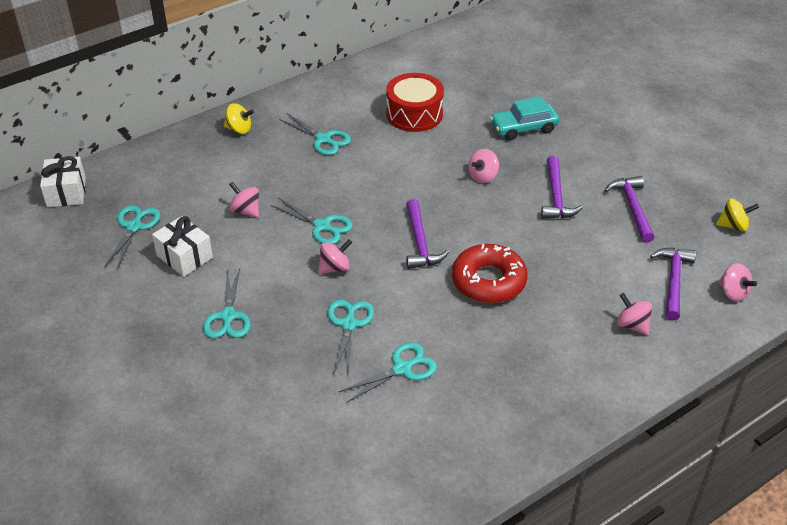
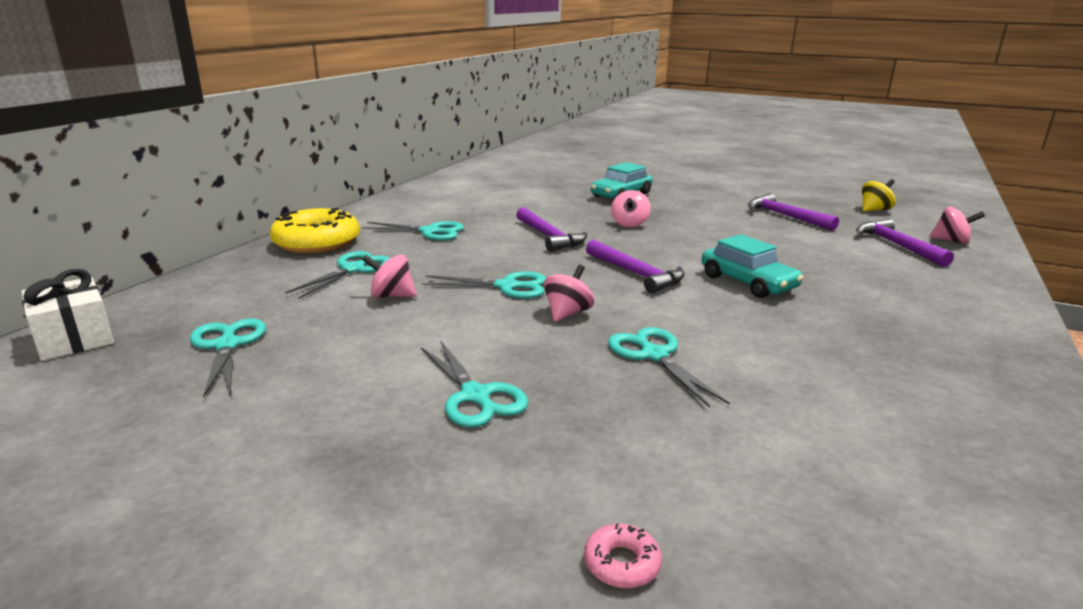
camera: 30 degrees left, 20 degrees down
white gift [152,216,213,277] -> none
yellow spinning top [224,103,254,134] -> yellow donut [270,208,360,254]
turquoise scissors [339,342,437,403] -> turquoise scissors moved to [285,251,390,299]
red drum [386,73,444,132] -> none
red donut [452,244,528,303] -> turquoise car [701,234,804,298]
purple hammer [541,156,583,219] -> purple hammer moved to [516,207,587,252]
pink spinning top [617,293,652,335] -> none
none -> pink donut [584,523,662,588]

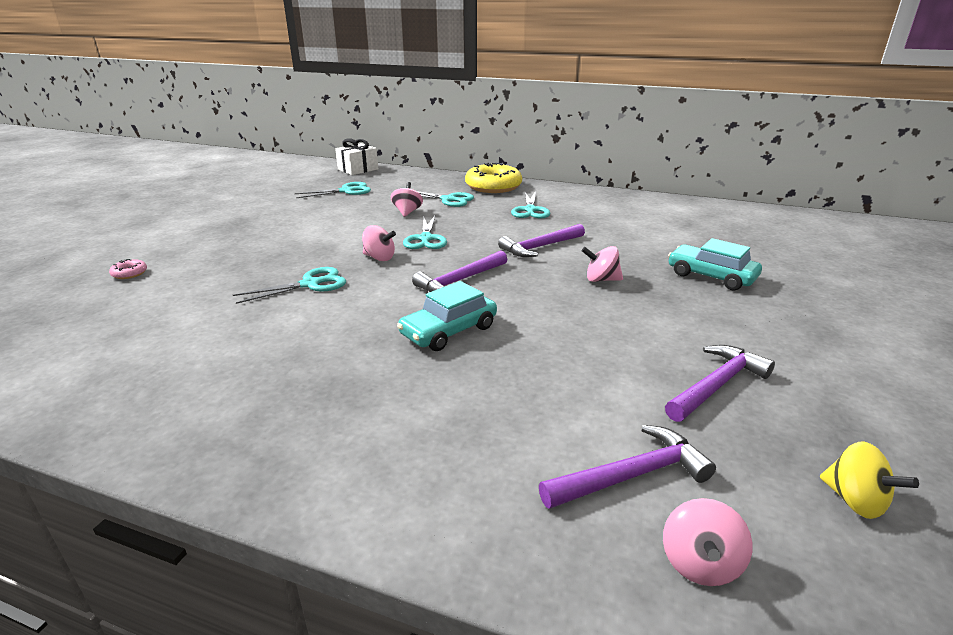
camera: 85 degrees right, 5 degrees up
turquoise scissors [421,342,528,427] -> none

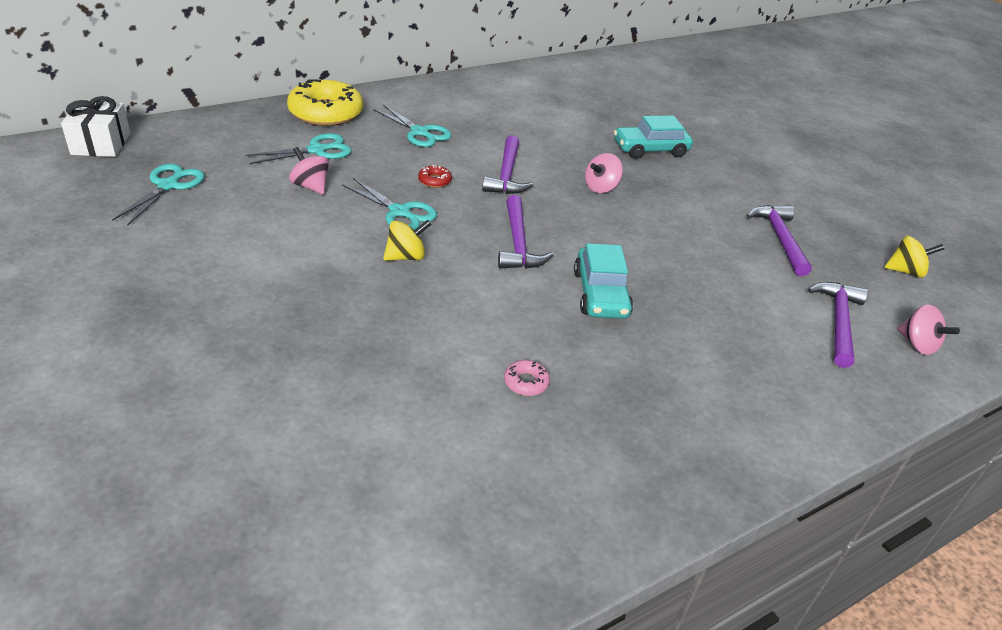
camera: 55 degrees left, 10 degrees up
pink donut [109,259,147,279] -> pink donut moved to [504,360,550,396]
turquoise scissors [233,267,346,304] -> none
pink spinning top [362,225,396,261] -> yellow spinning top [383,220,431,261]
none -> red donut [418,165,452,188]

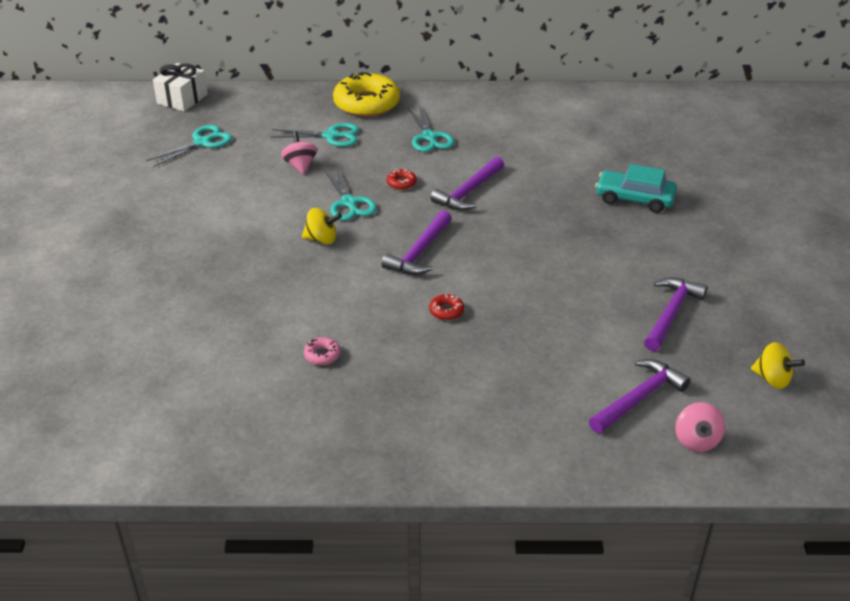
camera: 35 degrees right, 0 degrees up
turquoise car [574,243,633,319] -> red donut [429,294,464,320]
pink spinning top [585,153,623,193] -> none

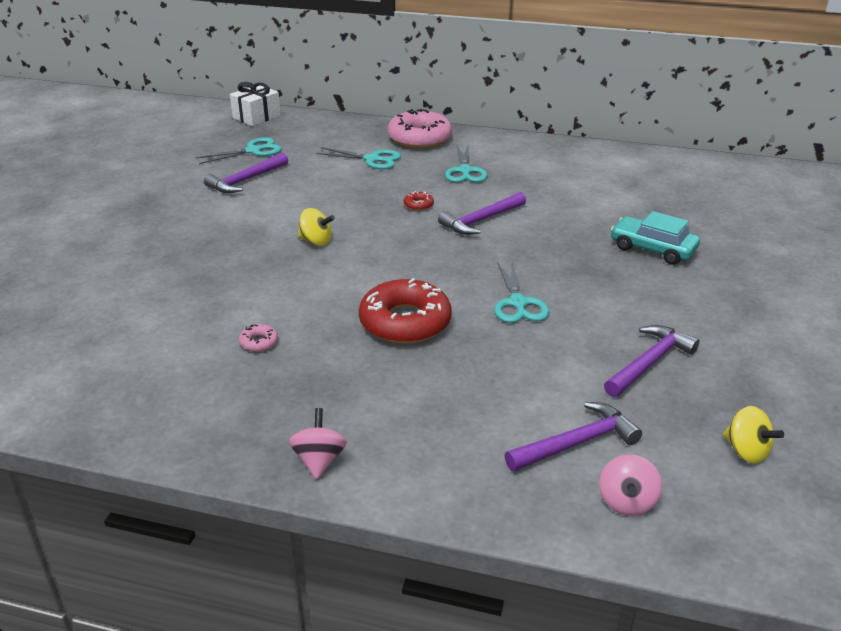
camera: 15 degrees right, 5 degrees down
pink spinning top [281,131,317,174] -> pink spinning top moved to [289,408,347,480]
turquoise scissors [324,166,377,221] -> turquoise scissors moved to [494,261,549,323]
yellow donut [333,72,400,117] -> pink donut [387,109,452,148]
purple hammer [381,210,452,275] -> purple hammer moved to [204,153,288,193]
red donut [429,294,464,320] -> red donut [359,278,452,344], size x2.46

